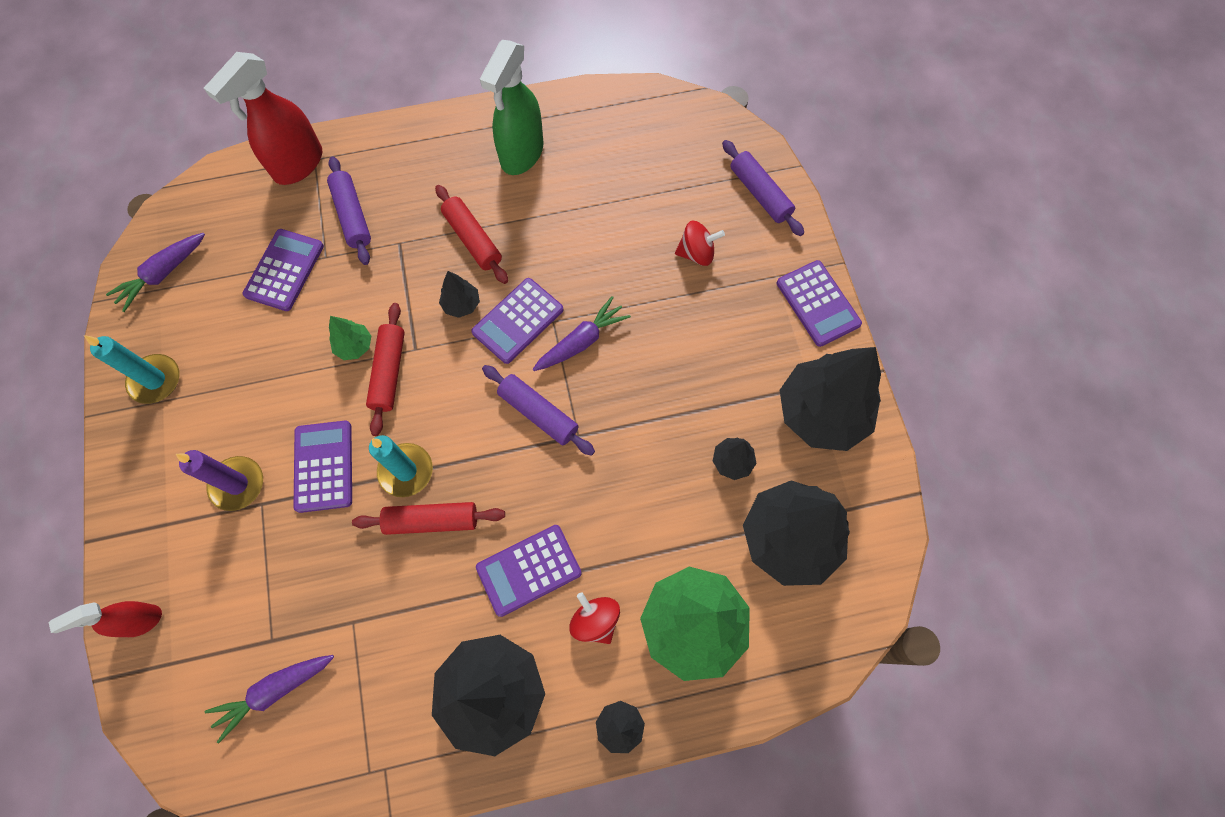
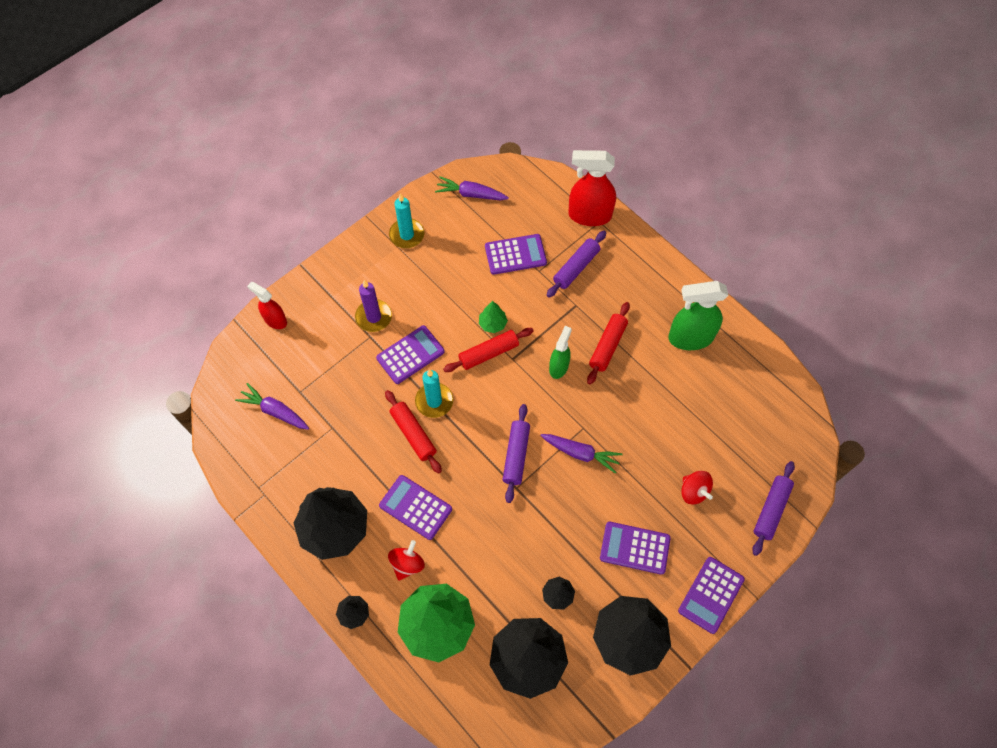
camera: 60 degrees right, 5 degrees down
black tree [439,271,480,318] -> green spray bottle [549,326,572,379]
purple calculator [471,278,564,364] -> purple calculator moved to [600,522,671,575]

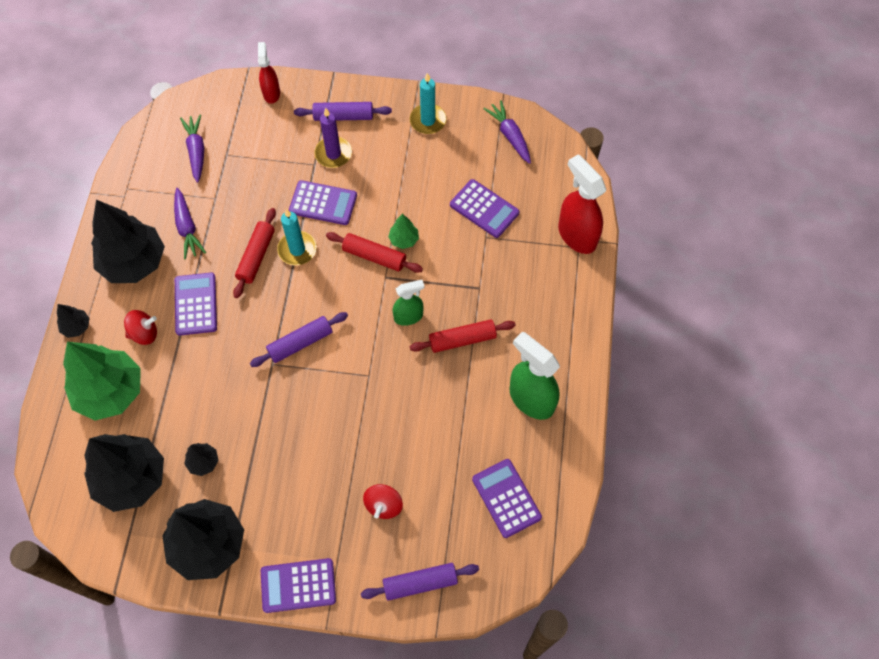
camera: 50 degrees right, 0 degrees up
purple carrot [540,434,623,474] -> purple carrot moved to [174,188,206,259]
purple rolling pin [546,231,607,298] -> purple rolling pin moved to [294,102,392,121]
purple calculator [600,522,671,575] -> purple calculator moved to [472,459,542,538]

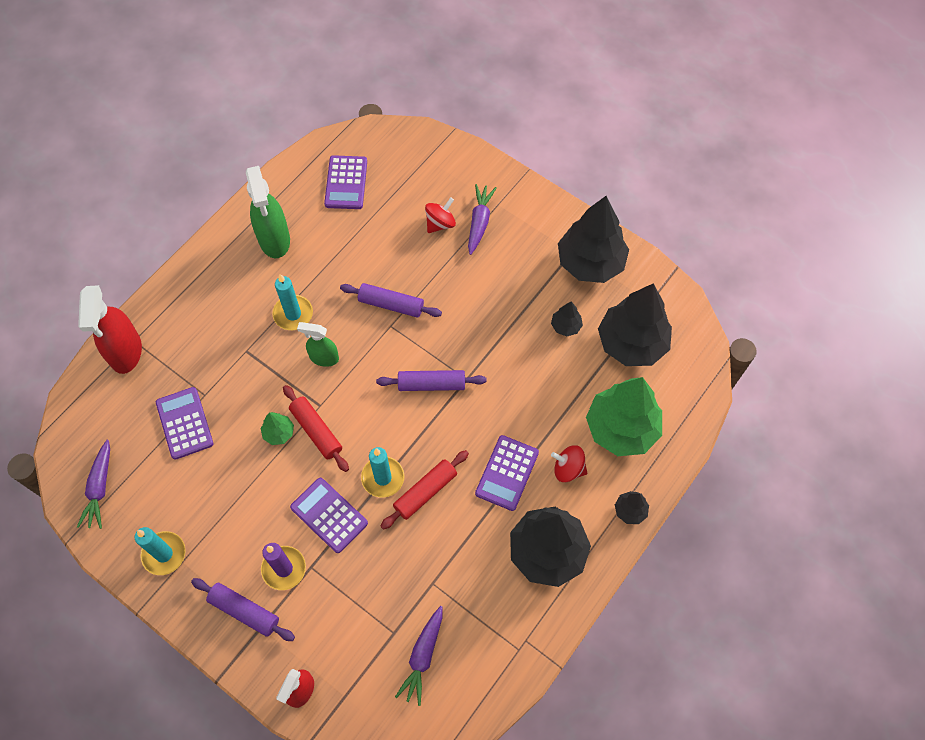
camera: 150 degrees left, 0 degrees up
purple carrot [174,188,206,259] -> purple carrot moved to [468,184,497,255]
purple calculator [261,558,336,613] -> none
purple rolling pin [361,563,479,601] -> purple rolling pin moved to [340,283,442,318]
red rolling pin [410,319,516,353] -> turquoise candle [273,274,313,330]

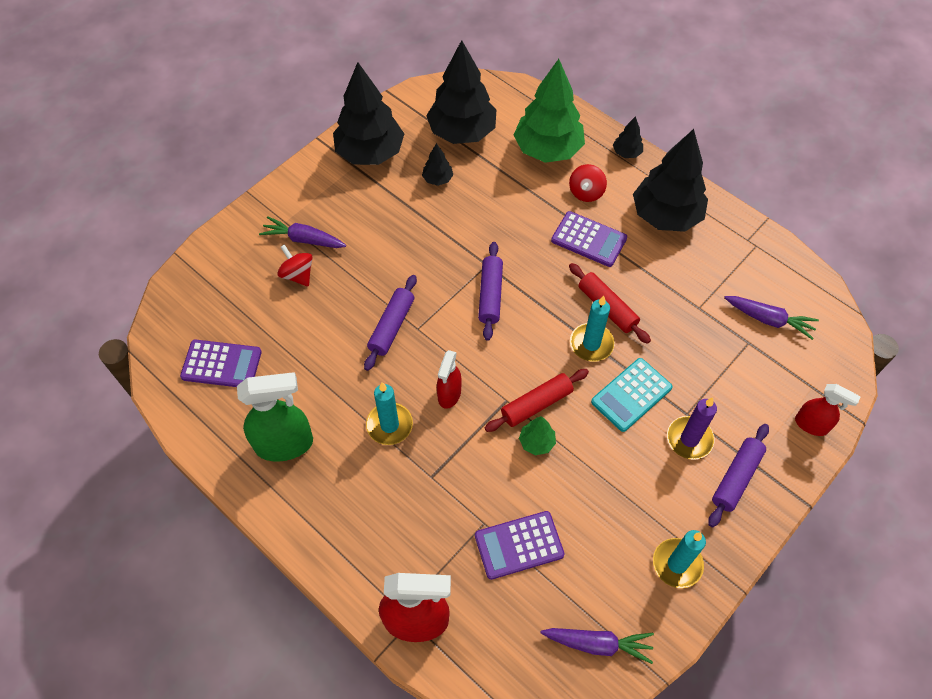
camera: 85 degrees left, 5 degrees down
purple calculator [290,478,368,553] -> turquoise calculator [591,358,673,432]
green spray bottle [297,322,339,367] -> red spray bottle [437,350,462,409]

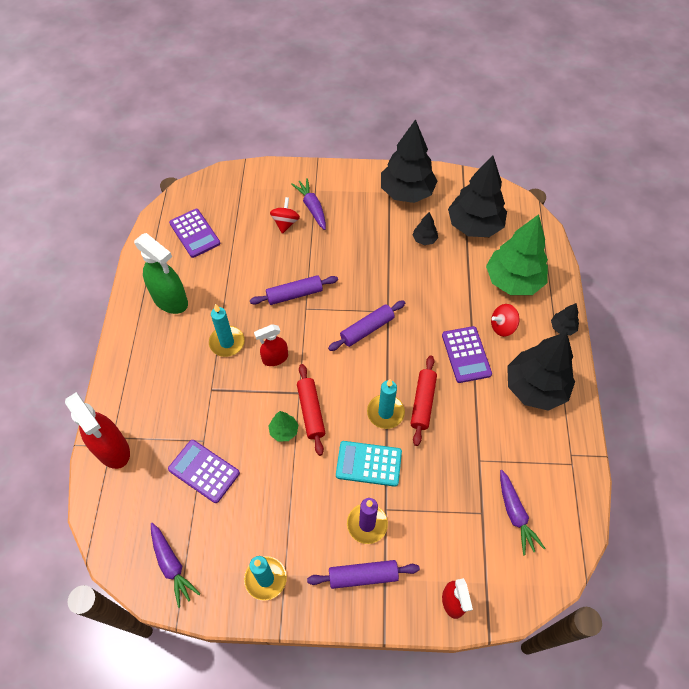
camera: 50 degrees right, 0 degrees up
red rolling pin [485,369,589,432] -> red rolling pin turned 60 degrees clockwise [297,364,325,456]

